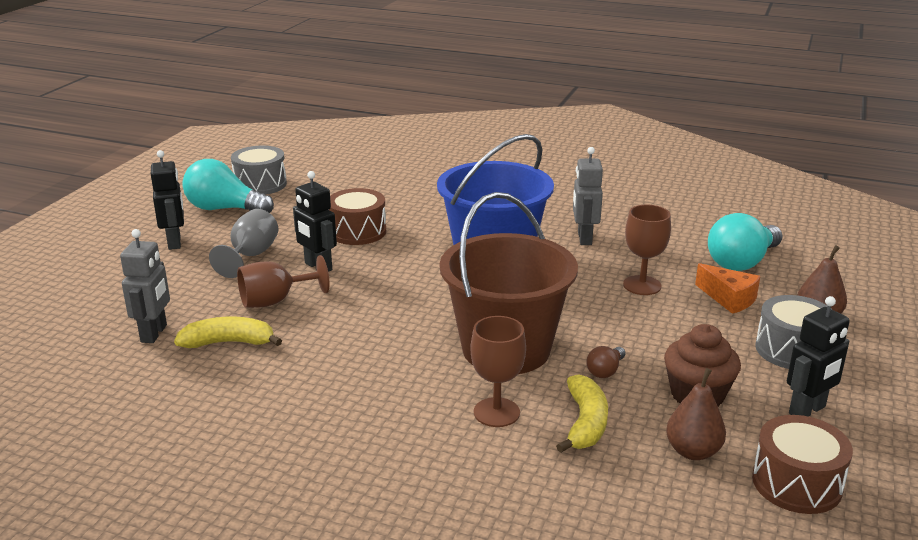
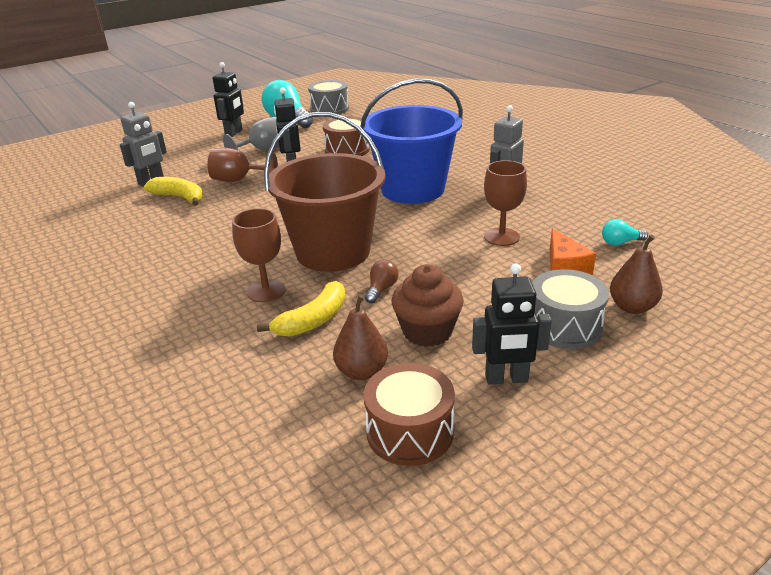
camera: 35 degrees right, 5 degrees up
brown light bulb [586,346,626,378] -> brown light bulb turned 135 degrees clockwise [365,260,399,303]
turquoise light bulb [708,213,783,271] -> turquoise light bulb [602,219,648,246], size x0.46

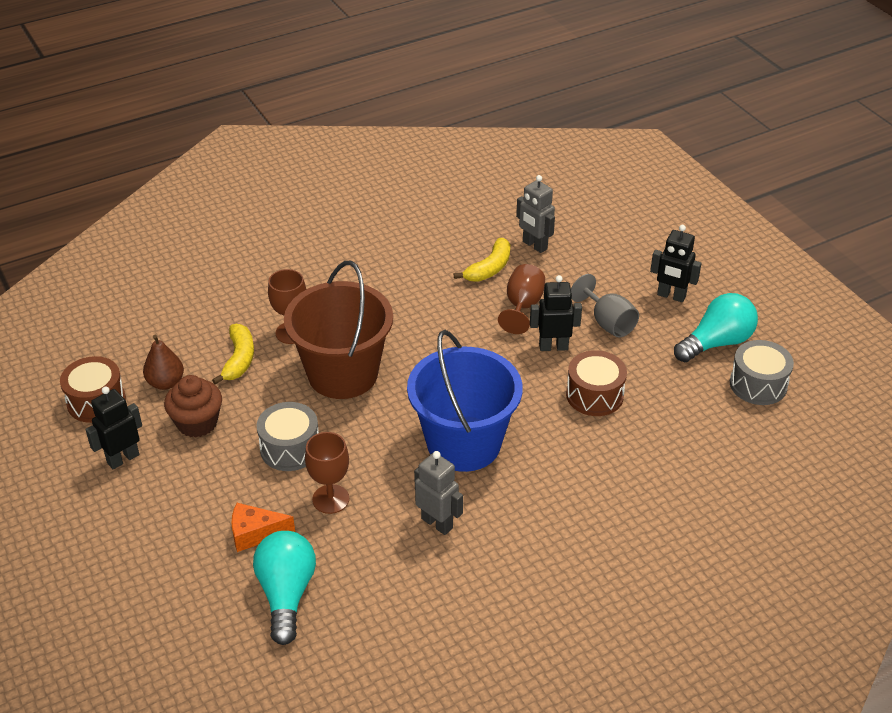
camera: 95 degrees right, 10 degrees up
yellow banana [257,281,346,337] -> yellow banana turned 135 degrees counterclockwise [212,324,254,385]
brown light bulb [365,260,399,303] -> none
black robot [472,263,552,385] -> black robot turned 45 degrees clockwise [85,386,142,469]
grey drum [532,269,609,349] -> grey drum moved to [257,402,319,471]
turquoise light bulb [602,219,648,246] -> turquoise light bulb [253,531,316,645], size x2.16
brown pear [610,235,663,314] -> none

